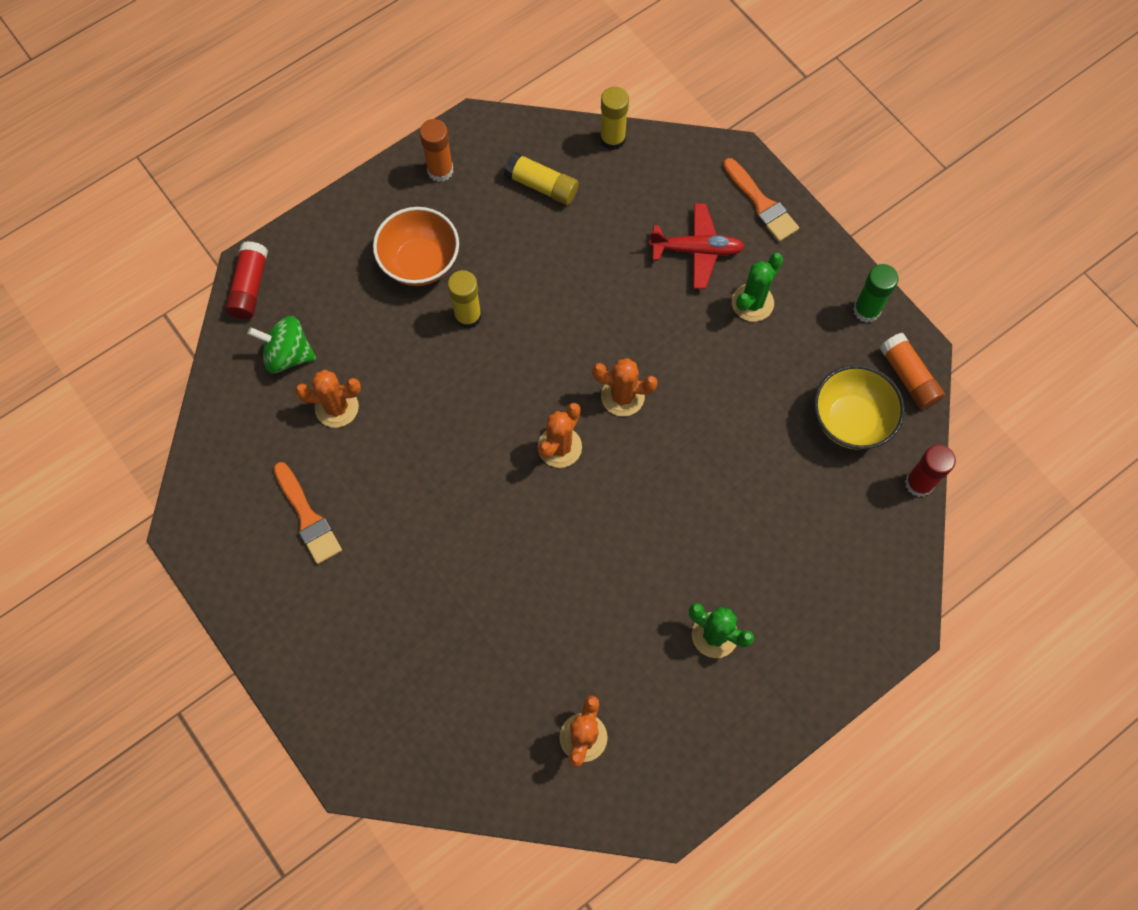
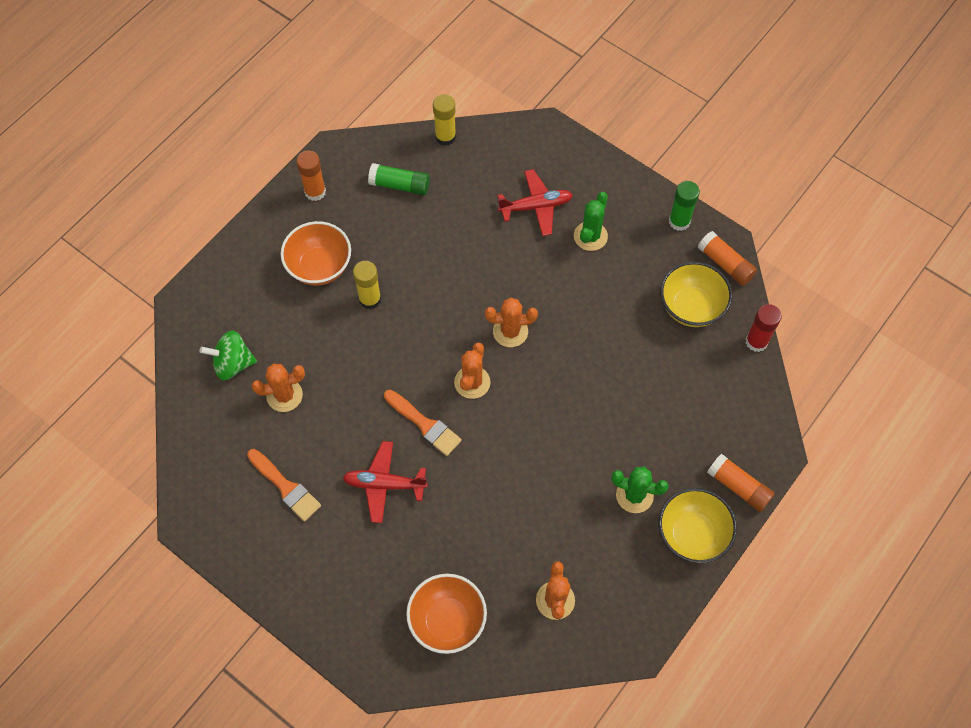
camera: 15 degrees left, 5 degrees down
red glue stick [225,241,268,319] -> none
yellow glue stick [504,152,579,205] -> green glue stick [368,163,430,195]
orange brush [723,158,799,242] -> orange brush moved to [384,390,462,456]
none -> red plane [343,441,428,523]
none -> orange bowl [406,574,487,654]
none -> yellow bowl [659,488,737,563]
none -> orange glue stick [707,454,775,512]

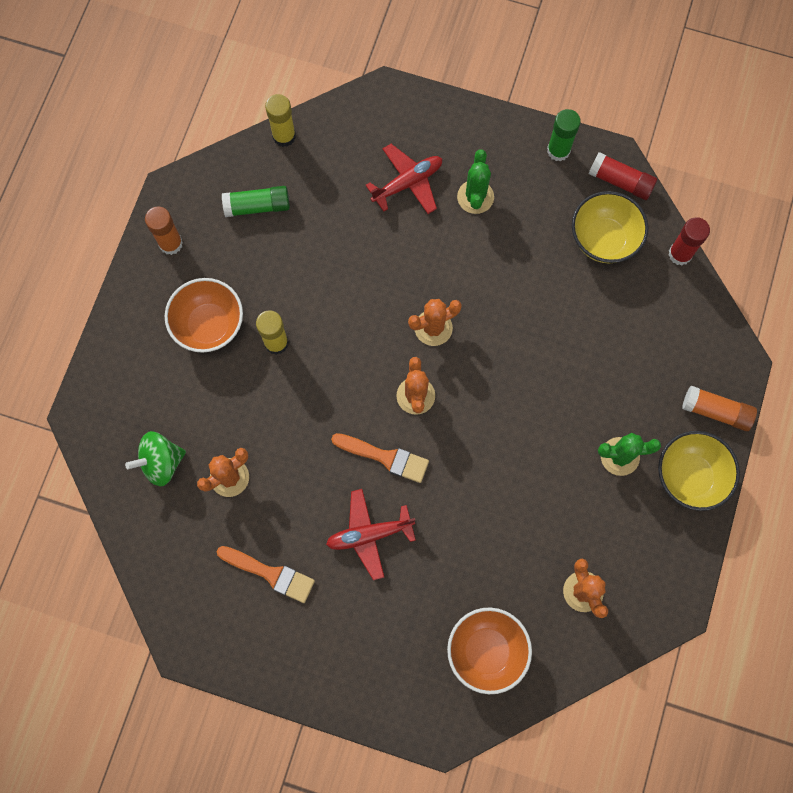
camera: 20 degrees left, 10 degrees up
orange glue stick [698,231,757,286] -> red glue stick [589,152,657,200]

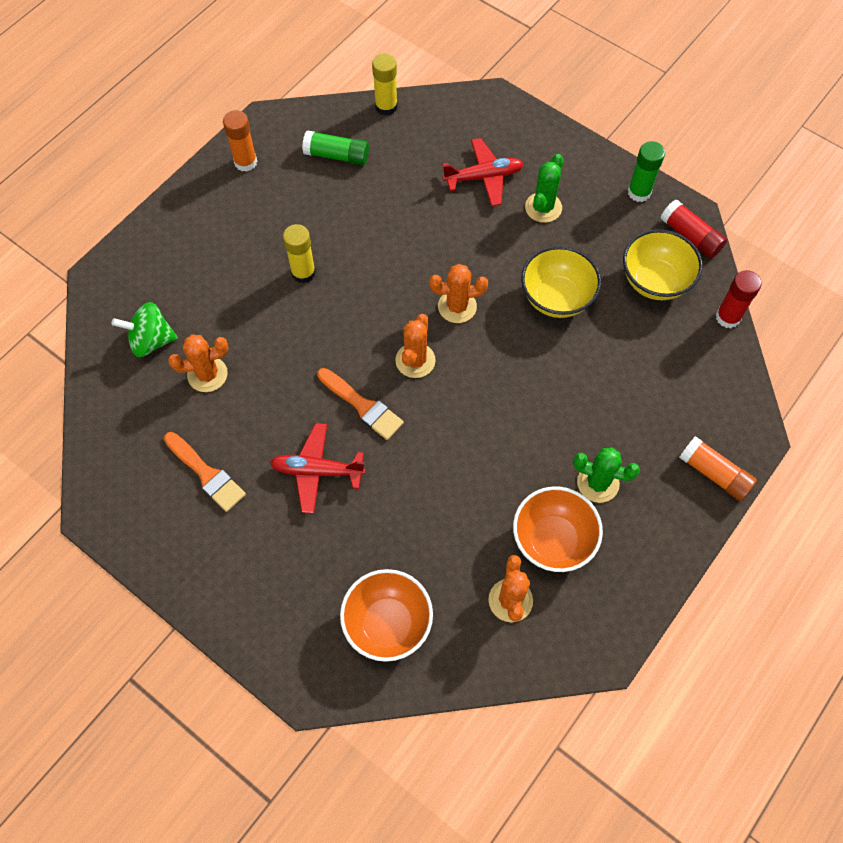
camera: 20 degrees right, 10 degrees down
orange bowl [165,278,243,353] -> orange bowl moved to [513,486,603,572]
yellow bowl [658,431,740,511] -> yellow bowl moved to [521,246,601,318]

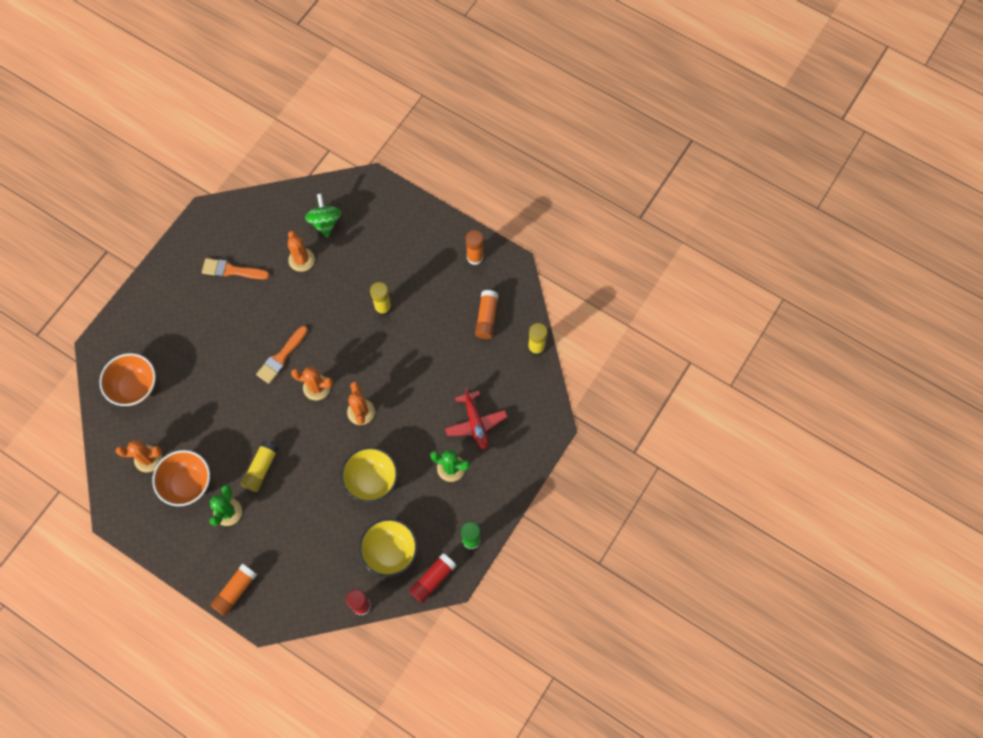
camera: 85 degrees right, 5 degrees up
orange brush [164,432,246,512] -> orange brush turned 60 degrees clockwise [202,258,270,280]
red plane [270,423,366,514] -> none
green glue stick [302,130,369,165] -> orange glue stick [475,290,498,339]
none -> yellow glue stick [241,441,279,492]

